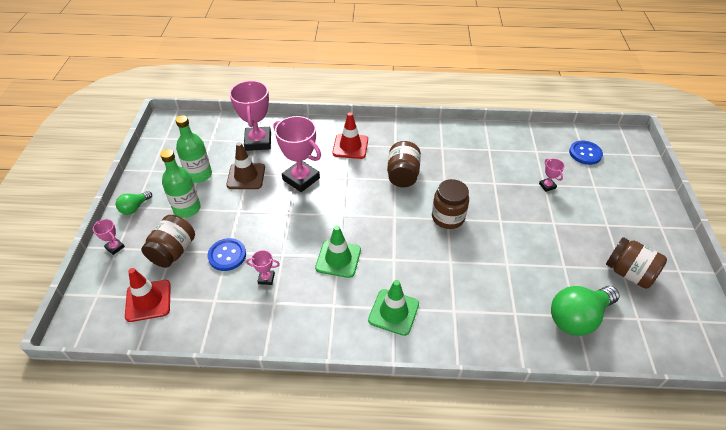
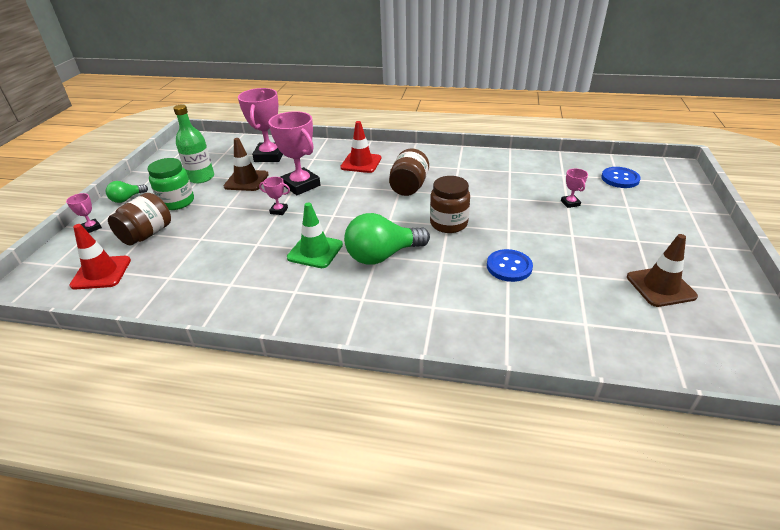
camera: 10 degrees right, 10 degrees down
green bottle [160,149,201,218] -> green jar [147,158,194,210]
blue button [208,238,246,271] -> blue button moved to [487,249,533,282]
pink trophy [246,250,280,285] -> pink trophy moved to [259,177,290,215]
green traffic cone [368,280,419,336] -> none
green light bulb [551,286,619,336] -> green light bulb moved to [344,213,430,265]
brown jar [606,237,667,289] -> brown traffic cone [627,234,698,307]

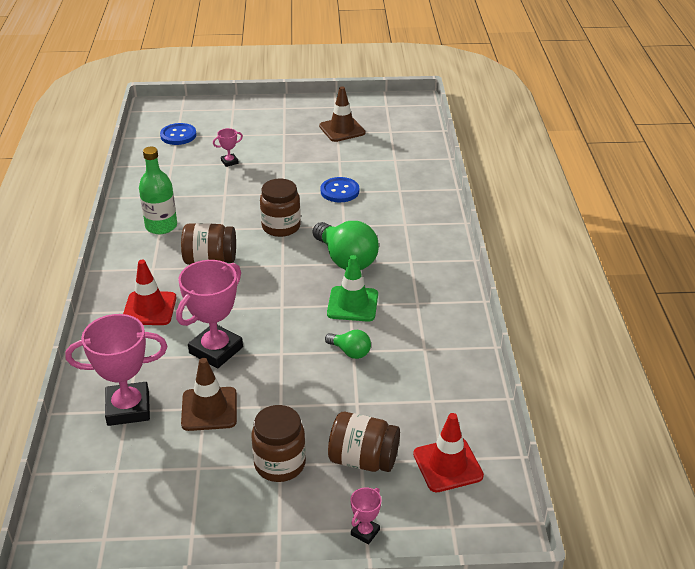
camera: 105 degrees left, 0 degrees up
green light bulb [106,181,148,203] -> green light bulb moved to [325,330,371,359]
green jar [147,158,194,210] -> brown jar [251,405,306,482]
green bottle [173,105,214,183] -> green bottle moved to [139,147,177,234]
pink trophy [259,177,290,215] -> none

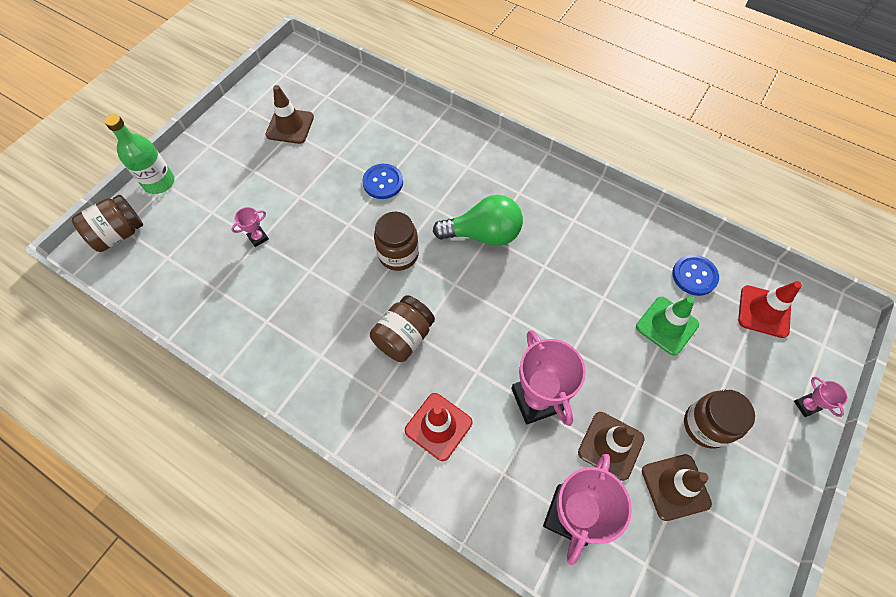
camera: 55 degrees left, 25 degrees up
green bottle [139,147,177,234] -> green bottle moved to [104,114,174,194]
blue button [160,123,197,145] -> blue button moved to [672,255,719,296]
pink trophy [213,128,243,167] -> pink trophy turned 45 degrees clockwise [231,207,269,247]
green light bulb [325,330,371,359] -> none
green traffic cone [327,255,378,322] -> green traffic cone moved to [636,296,699,355]
brown jar [328,412,400,472] -> brown jar moved to [72,195,143,252]
none -> brown traffic cone [642,454,712,521]

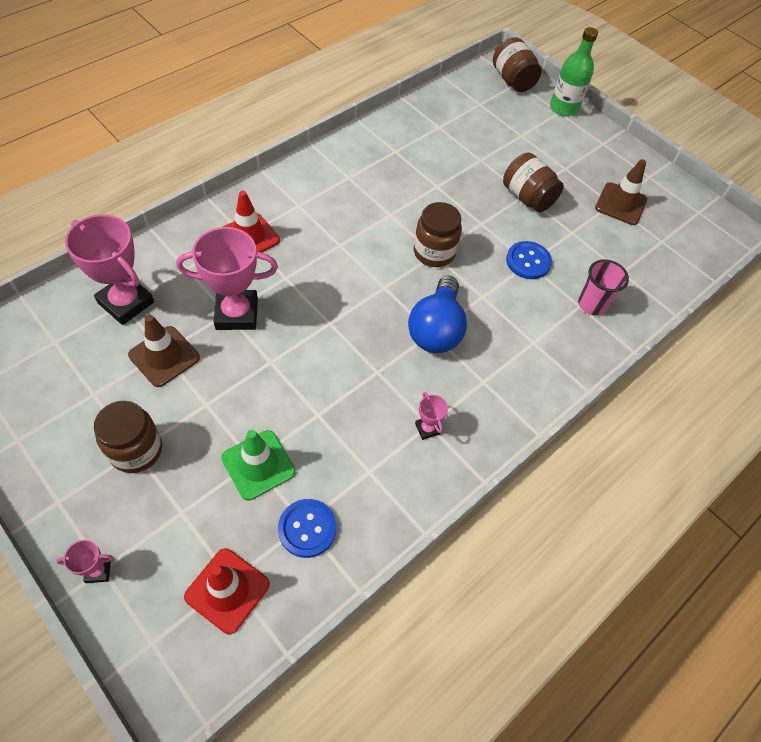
camera: 100 degrees right, 5 degrees down
pink trophy [231,207,269,247] -> pink trophy moved to [415,392,448,440]
brown jar [370,295,435,362] -> brown jar moved to [503,153,564,212]
green light bulb [433,195,523,246] -> blue light bulb [408,276,467,353]
brown traffic cone [642,454,712,521] -> none
none -> pink cup [578,260,629,315]

